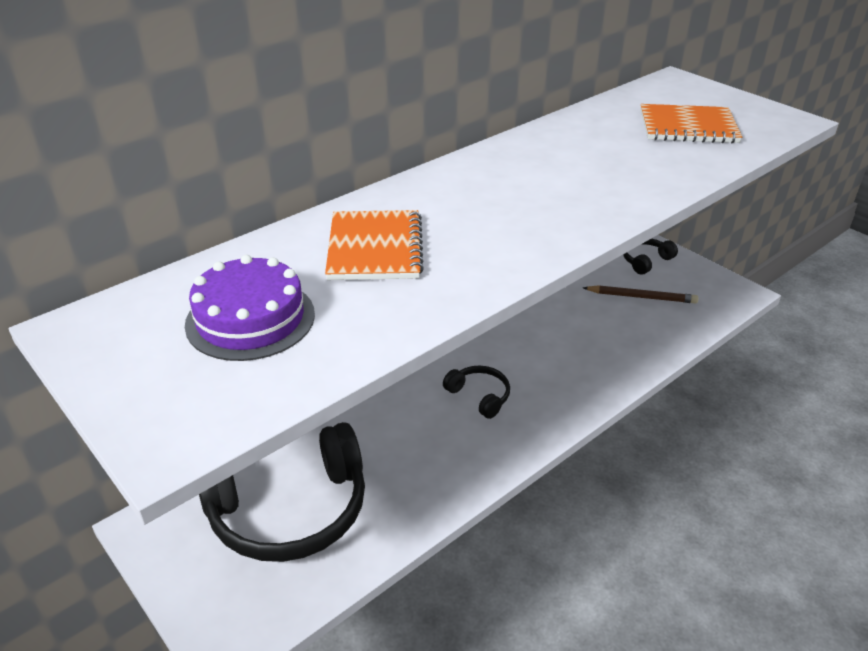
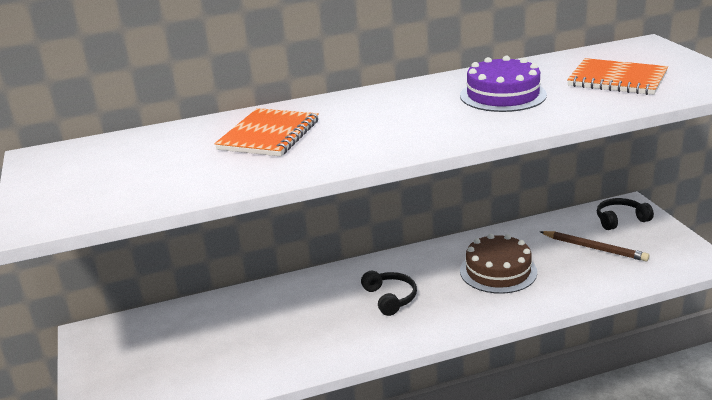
camera: 25 degrees right, 10 degrees down
purple cake [185,255,315,361] -> purple cake moved to [460,56,547,112]
black headphones [199,422,365,562] -> none
none -> brown cake [460,234,537,294]

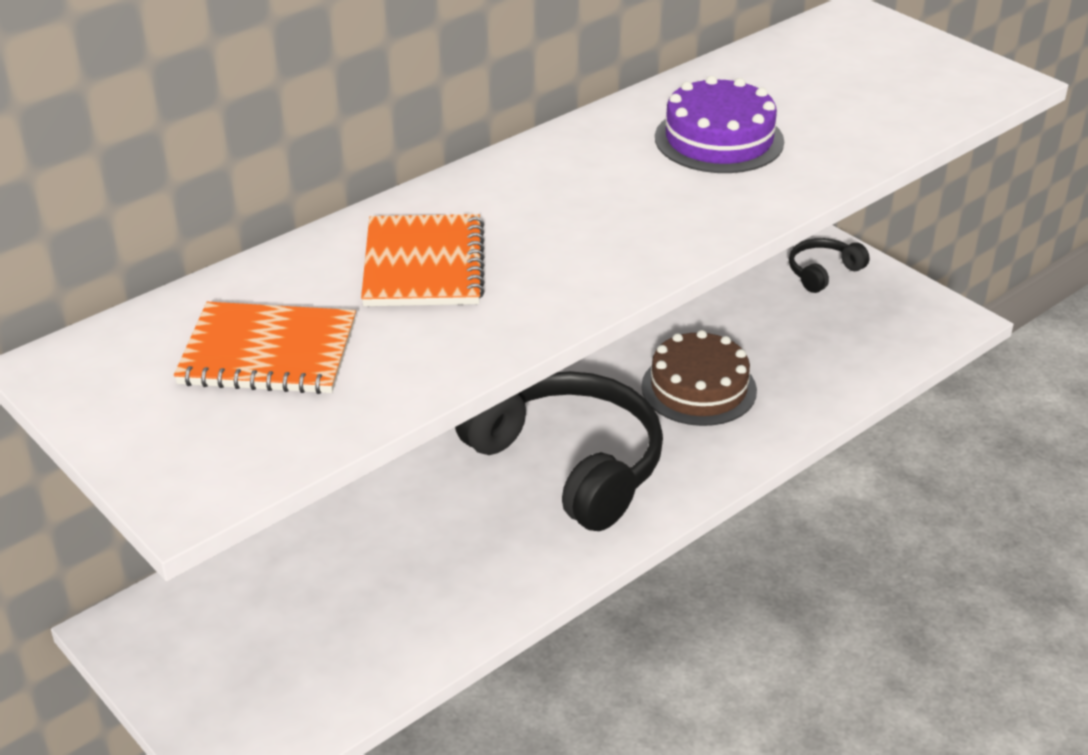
camera: 25 degrees left, 10 degrees up
black headphones [361,271,417,316] -> black headphones [455,371,663,531], size x2.22
brown pencil [540,231,649,262] -> none
orange notebook [567,58,668,95] -> orange notebook moved to [174,302,356,394]

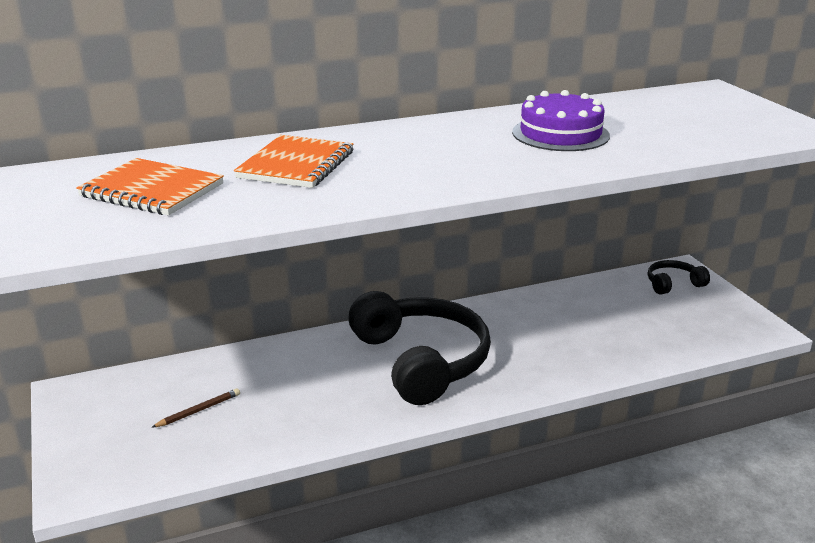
camera: 20 degrees right, 10 degrees down
brown cake [641,330,757,426] -> none
none -> brown pencil [151,388,240,428]

